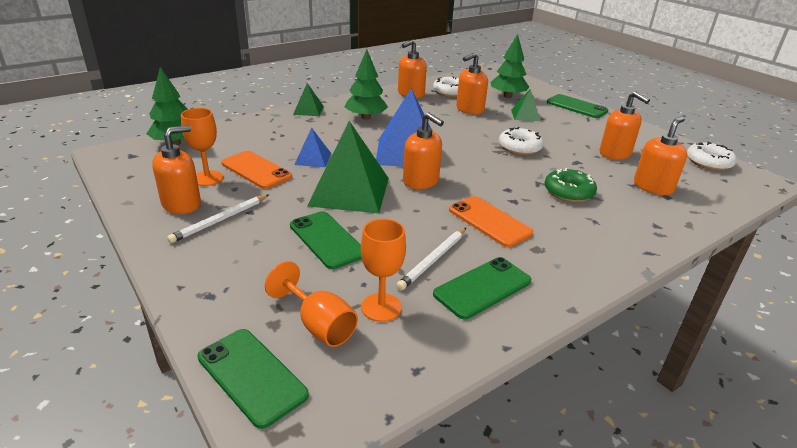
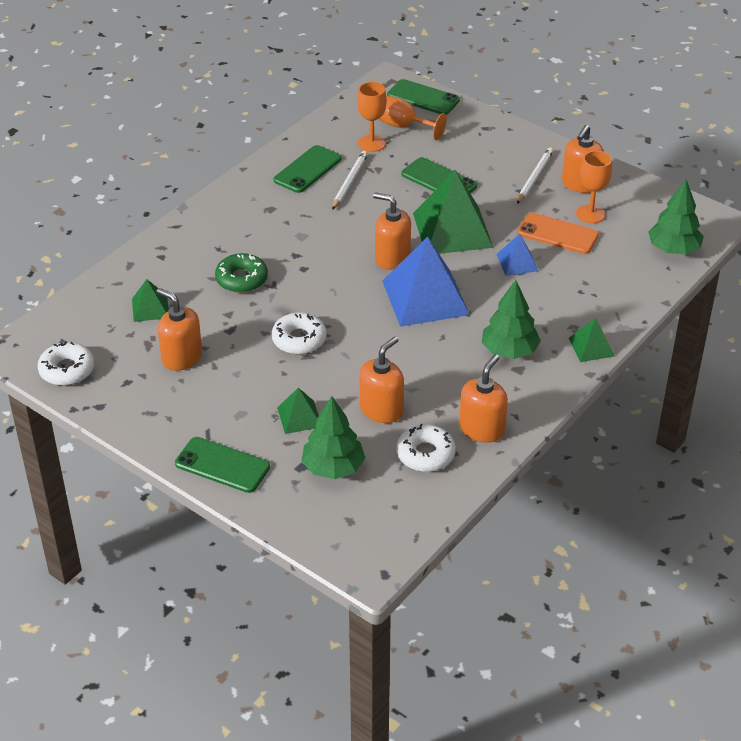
camera: 165 degrees right, 10 degrees up
orange phone [449,196,533,247] -> none
orange soap dispenser [634,116,687,195] -> green pyramid [132,279,169,322]

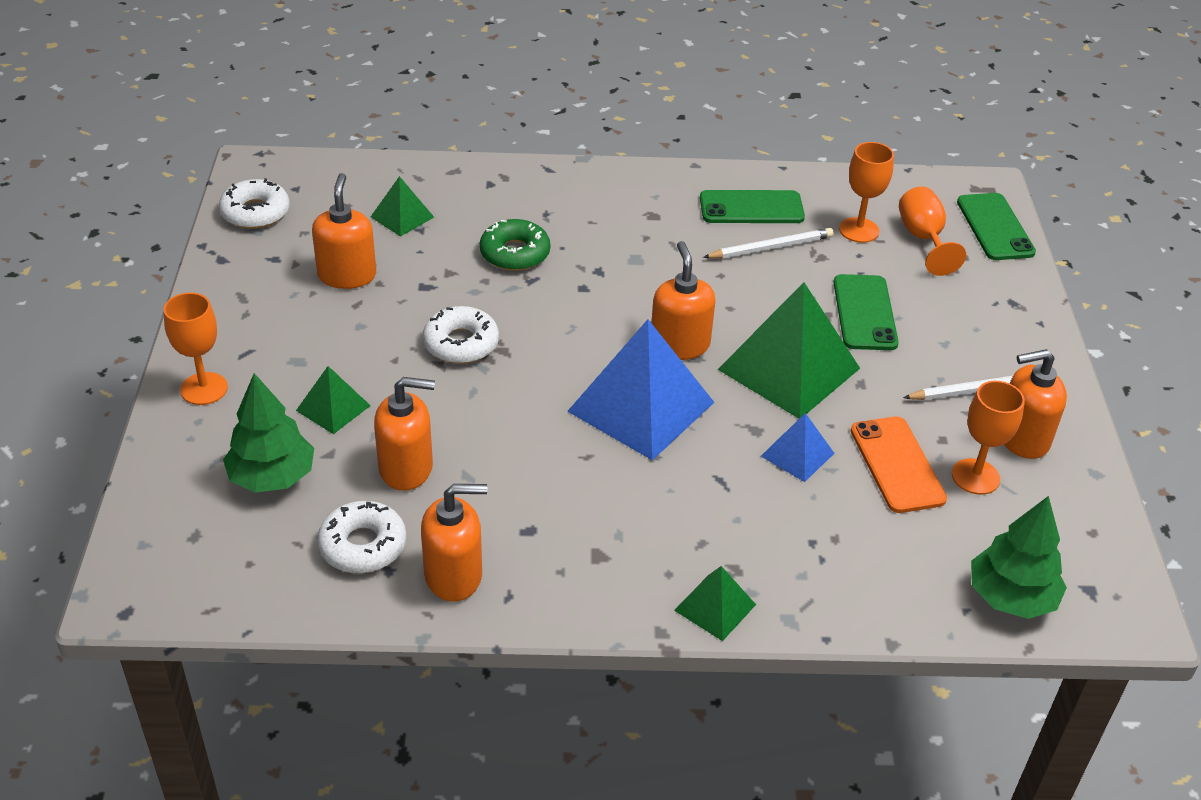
camera: 50 degrees right, 0 degrees up
green phone [175,437,270,493] -> orange goblet [164,293,228,405]
green tree [482,280,541,359] -> none

